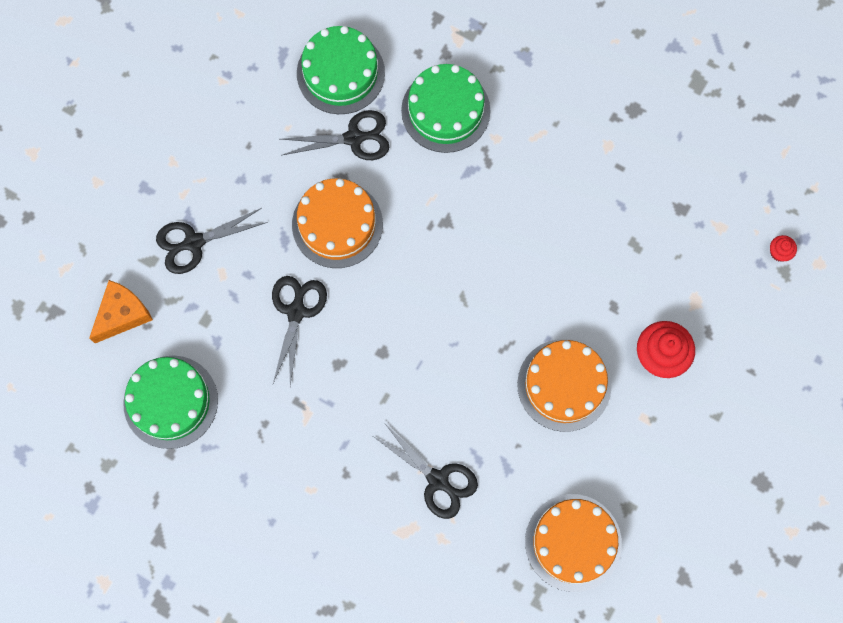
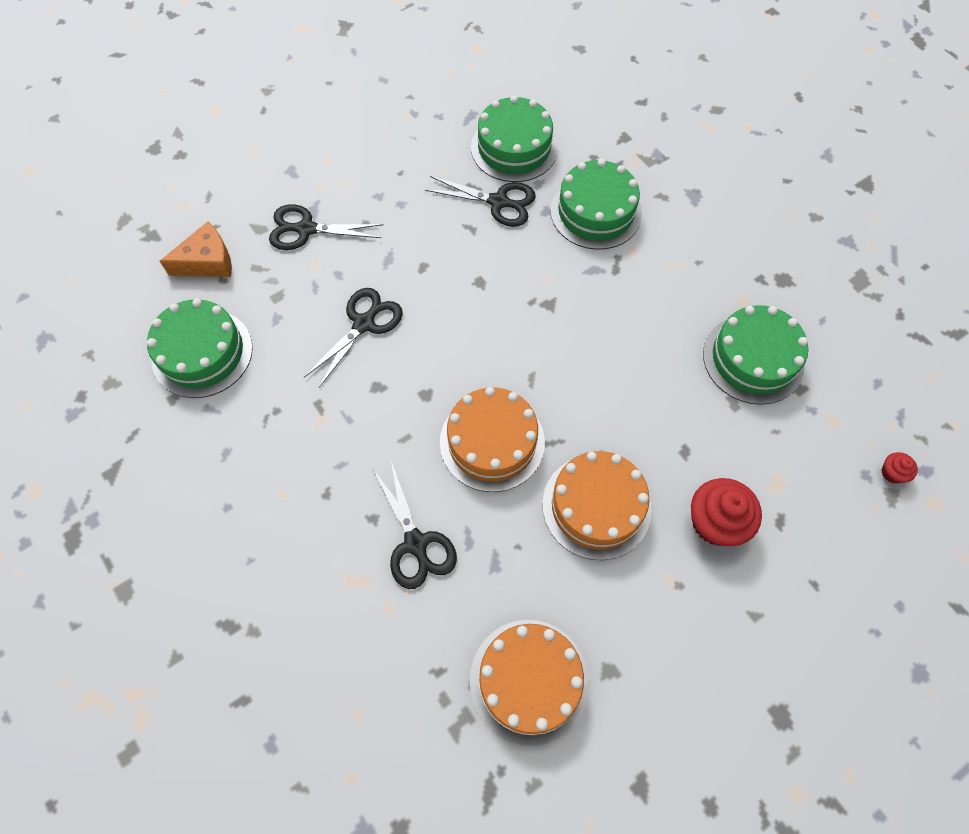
camera: 25 degrees right, 10 degrees down
orange cake [292,178,383,268] -> orange cake moved to [440,387,545,492]
none -> green cake [703,305,808,405]

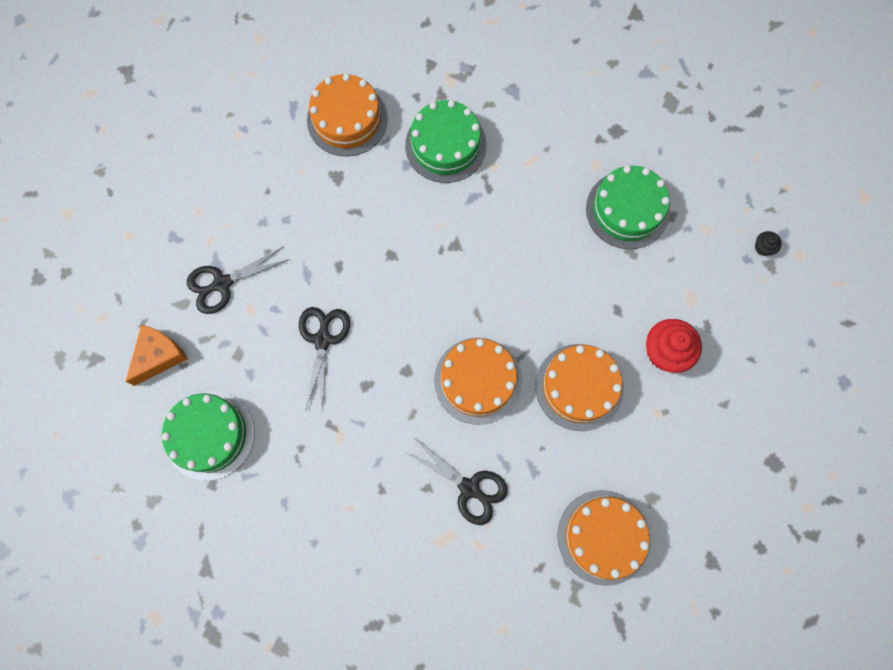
camera: 30 degrees left, 10 degrees up
black scissors [425,176,536,227] -> none
green cake [471,95,558,182] -> orange cake [307,73,388,156]
red cupcake [881,452,918,484] -> black cupcake [755,231,782,256]

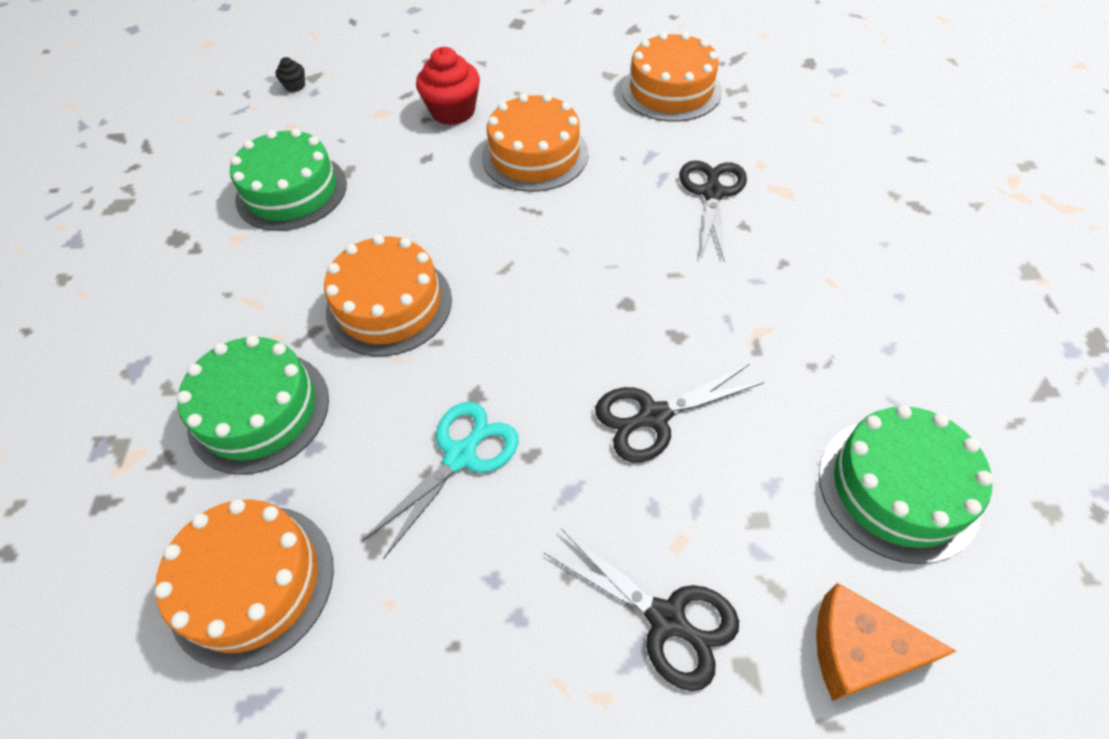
camera: 115 degrees left, 20 degrees down
orange cake [434,338,522,425] -> orange cake moved to [324,235,452,356]
none -> turquoise scissors [362,402,519,559]

